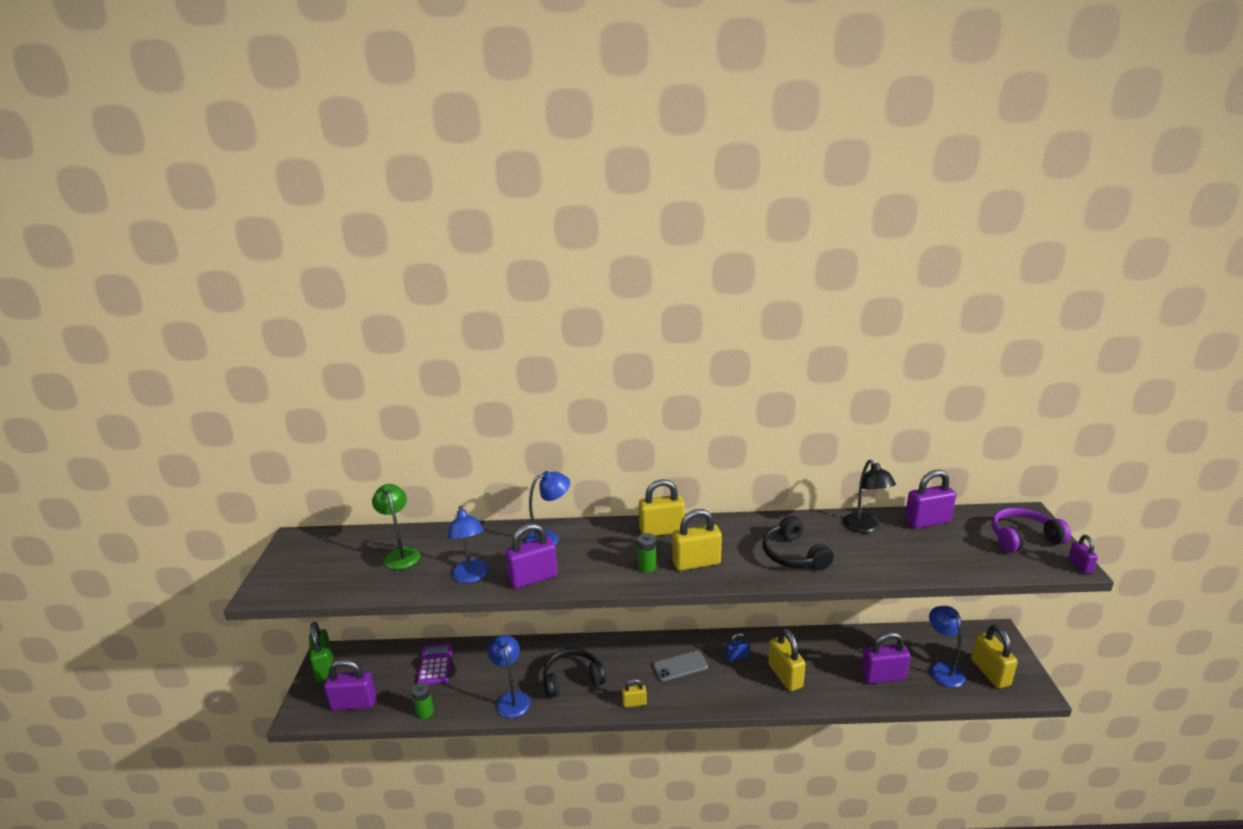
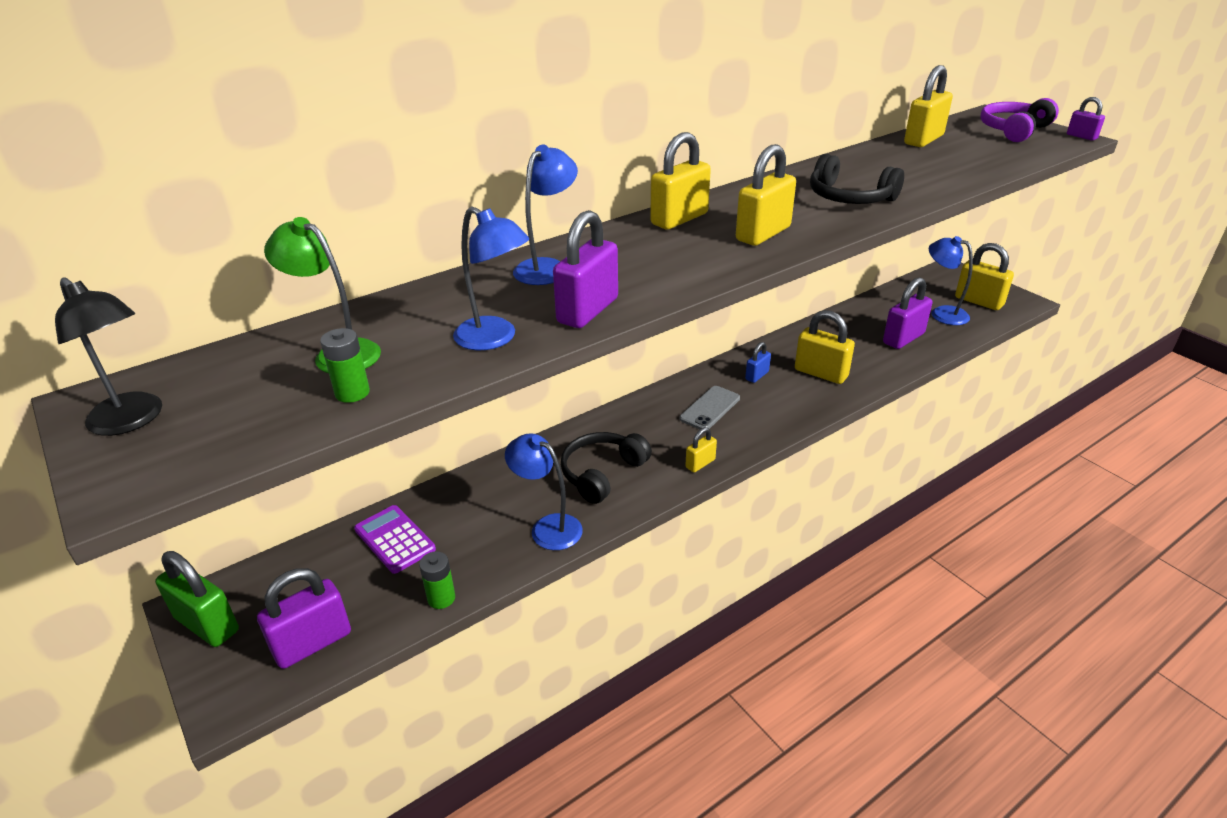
camera: 35 degrees left, 10 degrees up
green battery [637,533,656,573] -> green battery moved to [320,328,370,403]
black lamp [843,460,896,533] -> black lamp moved to [55,278,162,436]
purple padlock [905,470,956,529] -> yellow padlock [904,65,953,147]

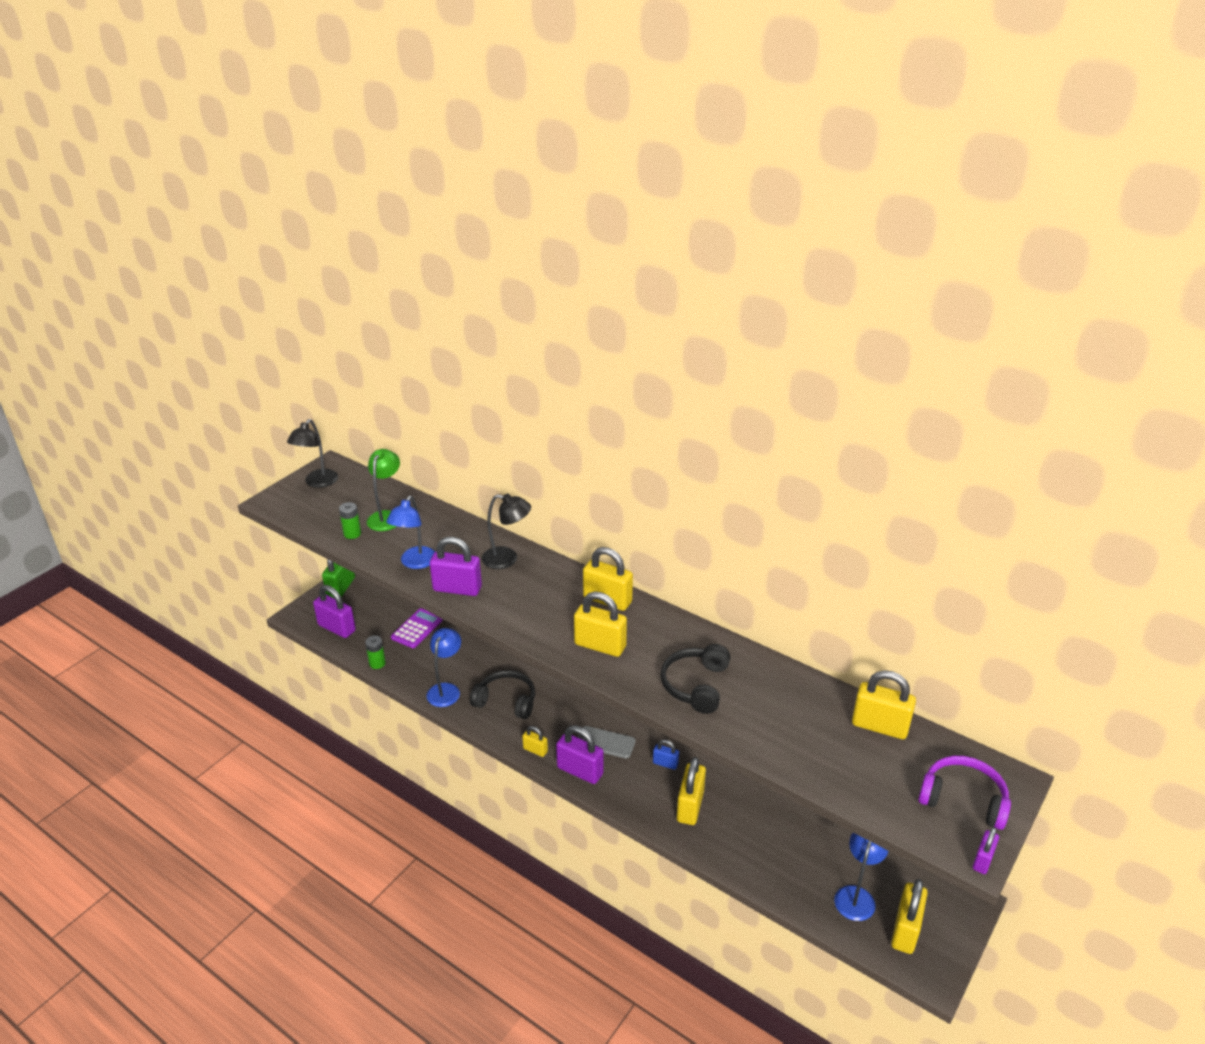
camera: 70 degrees right, 0 degrees up
blue lamp [513,145,578,285] -> black lamp [482,493,531,569]
purple padlock [883,277,933,349] -> purple padlock moved to [556,725,604,784]

